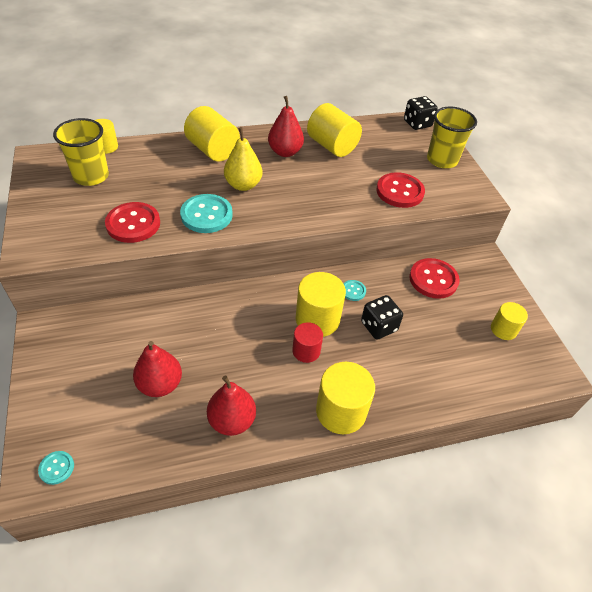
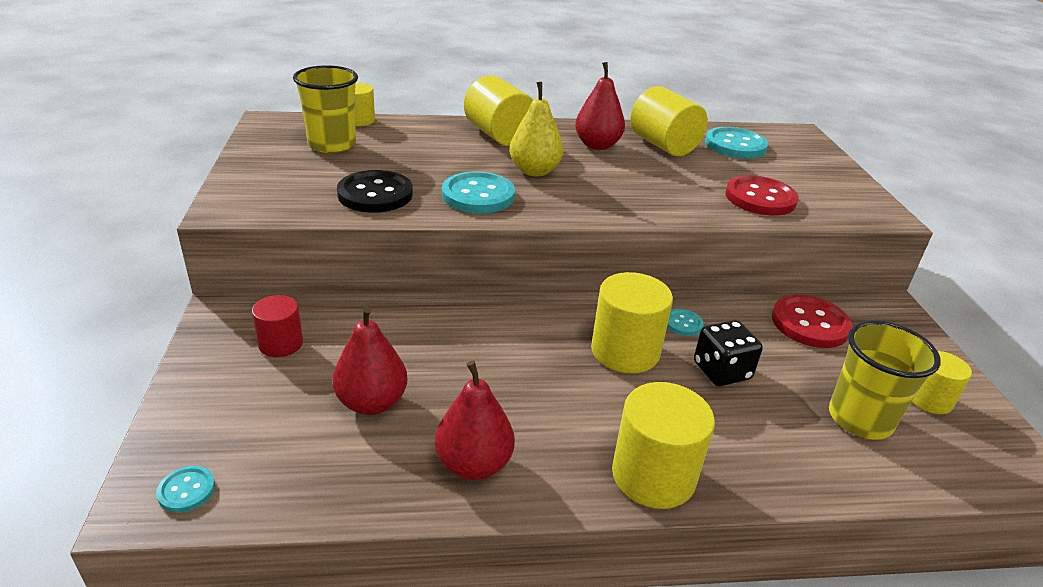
camera: 10 degrees right, 15 degrees down
red button [105,202,160,243] -> black button [337,170,413,213]
red cylinder [292,322,323,363] -> red cylinder moved to [252,295,303,357]
black dice [404,96,438,130] -> none
yellow cup [427,107,477,168] -> yellow cup moved to [829,320,941,440]
none -> turquoise button [705,127,768,159]

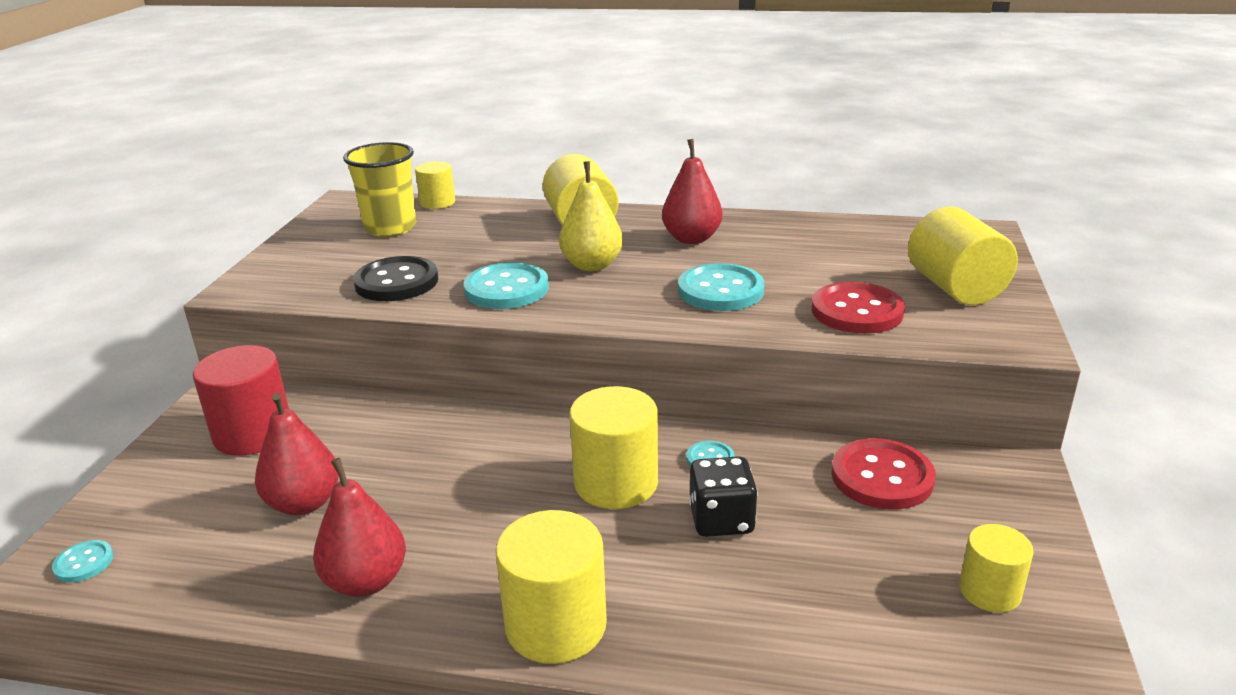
camera: 20 degrees right, 5 degrees down
red cylinder [252,295,303,357] -> red cylinder [193,345,289,455], size x1.66
yellow cylinder [630,86,708,156] -> yellow cylinder moved to [908,207,1018,305]
turquoise button [705,127,768,159] -> turquoise button moved to [678,263,764,311]
yellow cup [829,320,941,440] -> none

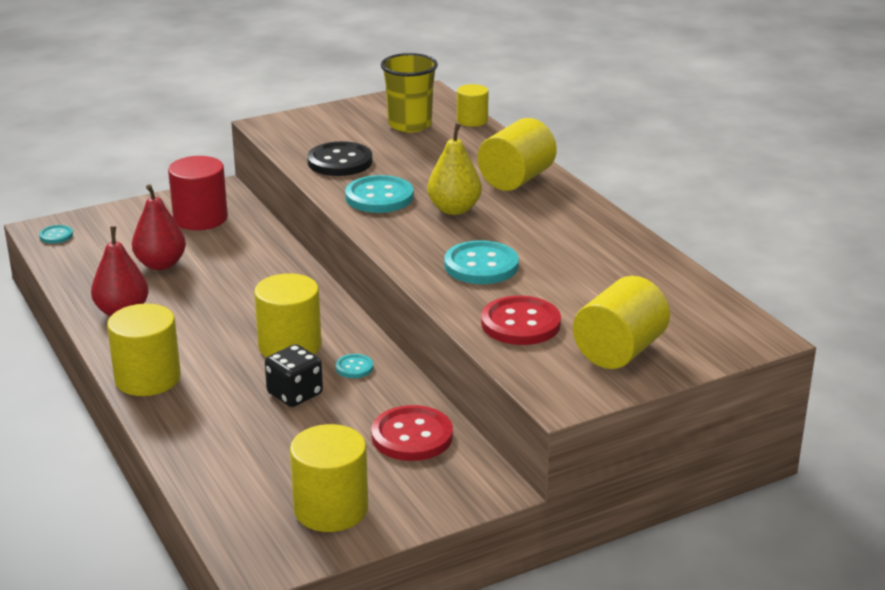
camera: 50 degrees right, 0 degrees up
red pear [662,139,723,244] -> none
yellow cylinder [959,524,1034,612] -> yellow cylinder [290,424,368,532], size x1.66

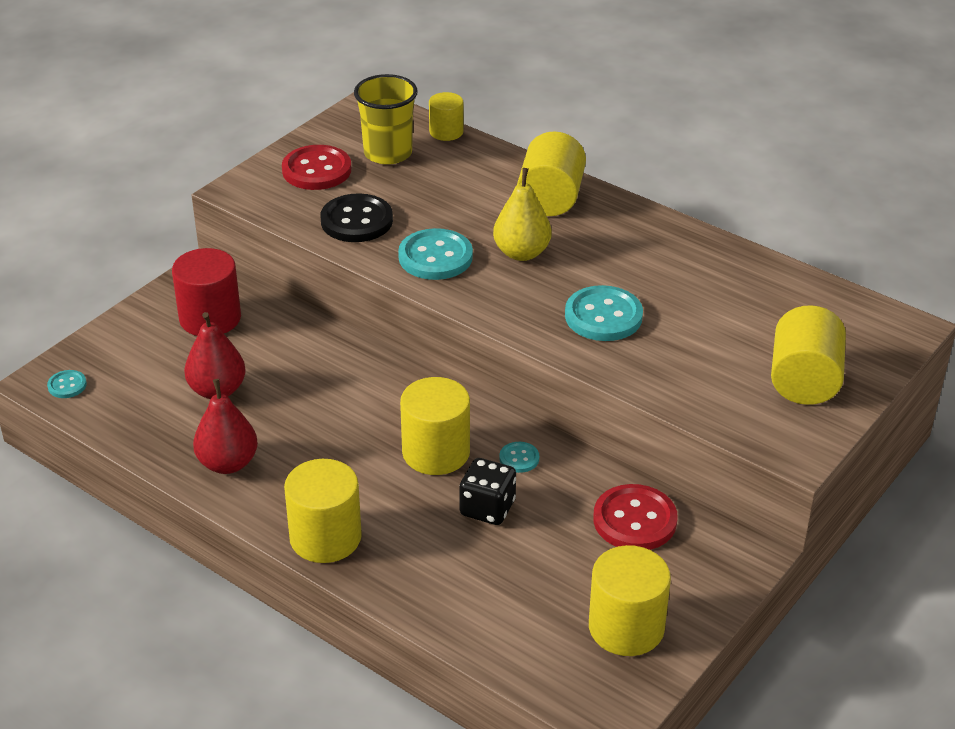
camera: 25 degrees left, 10 degrees up
red button [481,296,561,345] -> red button moved to [282,145,351,190]

